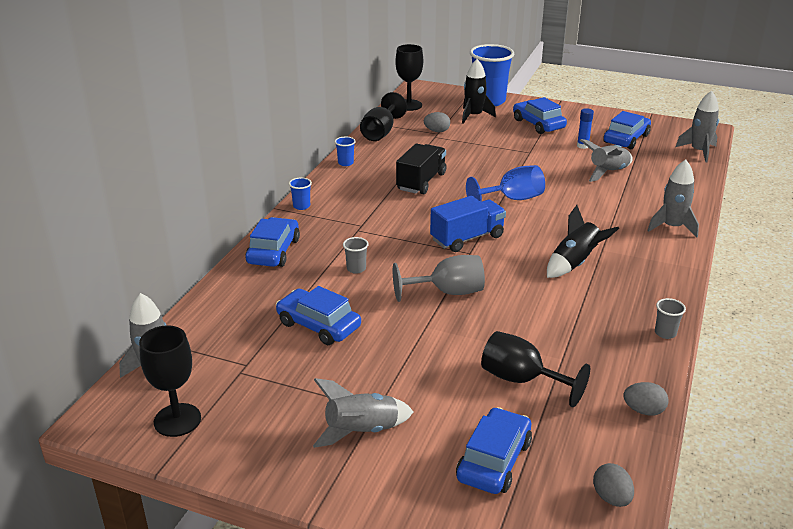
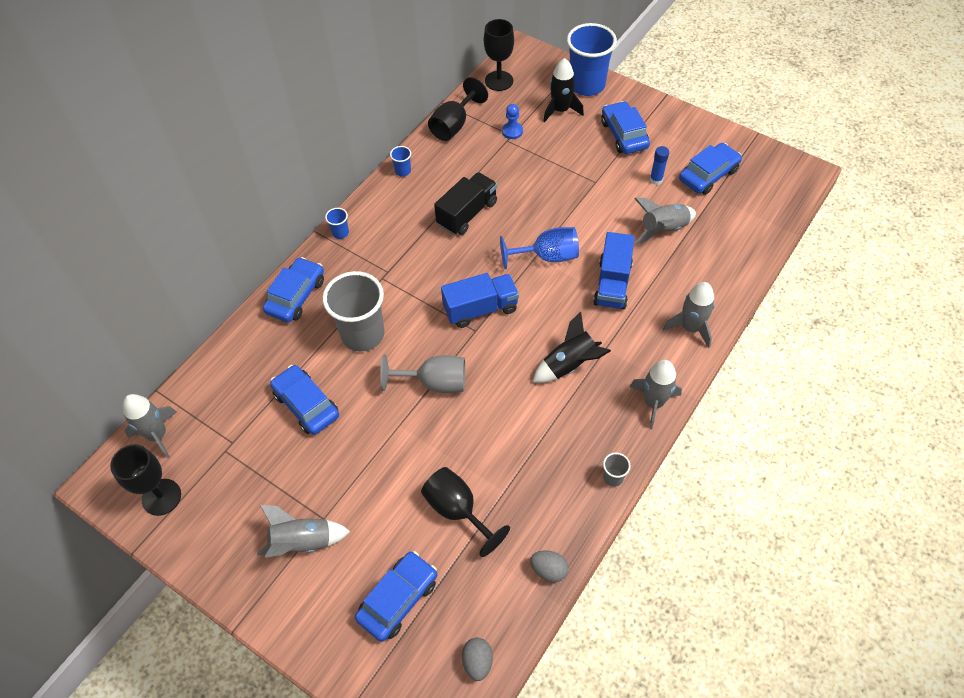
camera: 15 degrees right, 25 degrees up
grey cup [343,237,368,274] -> grey cup [322,271,385,351], size x2.40
grey egg [424,112,450,132] -> blue pawn [502,104,523,139]
grey rocket [676,91,719,162] -> grey rocket moved to [630,360,682,429]
none -> blue truck [593,232,635,310]

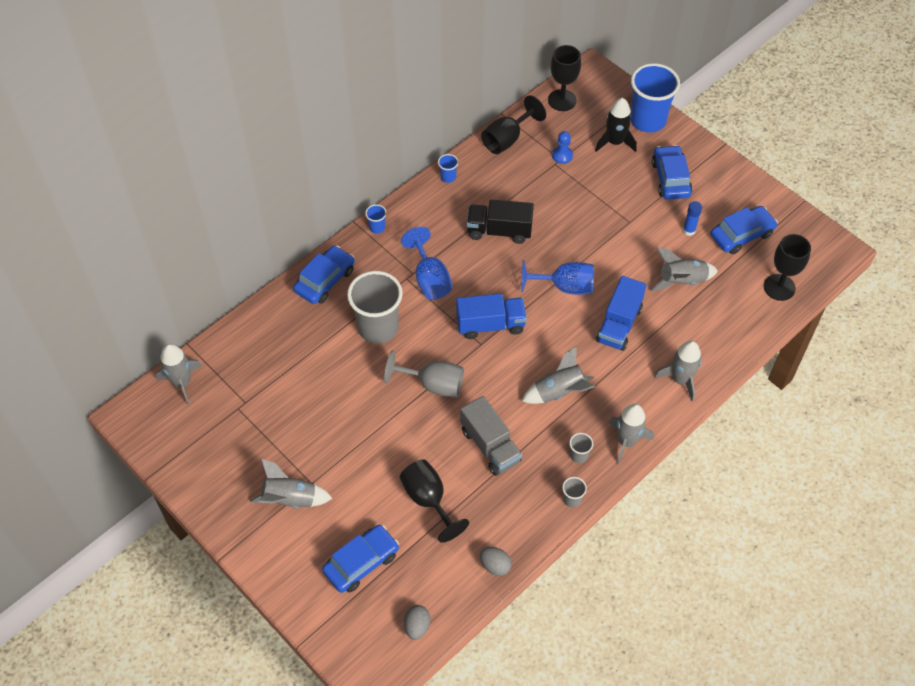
camera: 10 degrees right, 0 degrees up
black goblet [110,444,181,516] -> black goblet moved to [764,234,811,301]
blue car [270,365,339,435] -> none
black truck [434,172,497,235] -> black truck turned 135 degrees counterclockwise [467,200,534,244]
black rocket [533,312,611,383] -> grey rocket [522,346,595,404]
none -> blue goblet [401,227,452,300]
none -> grey truck [460,396,522,476]
none -> grey cup [569,433,593,463]

